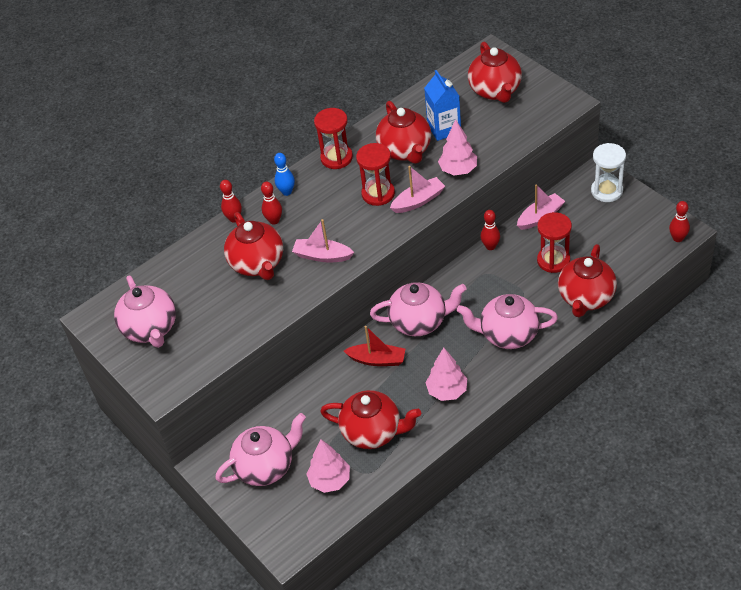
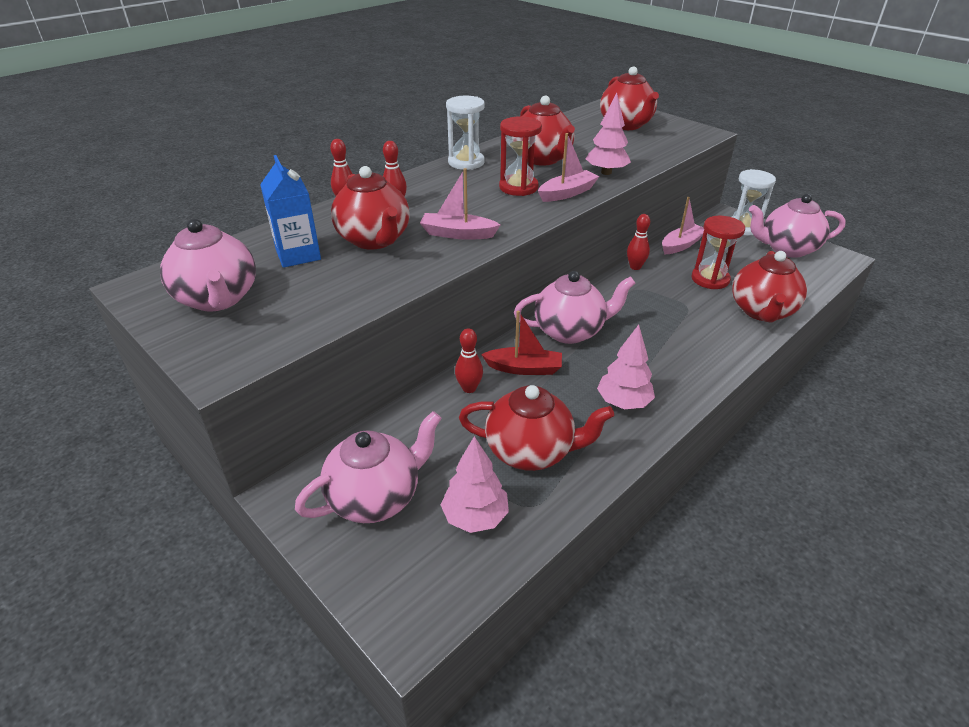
camera: 10 degrees left, 10 degrees down
blue bowling pin [274,153,295,196] -> none
red hourglass [314,108,353,169] -> white hourglass [446,96,485,170]
blue carton [424,70,461,141] -> blue carton moved to [260,155,321,268]
pink teapot [457,294,558,349] -> pink teapot moved to [749,194,846,258]
red bowling pin [669,201,690,242] -> red bowling pin moved to [455,328,483,393]

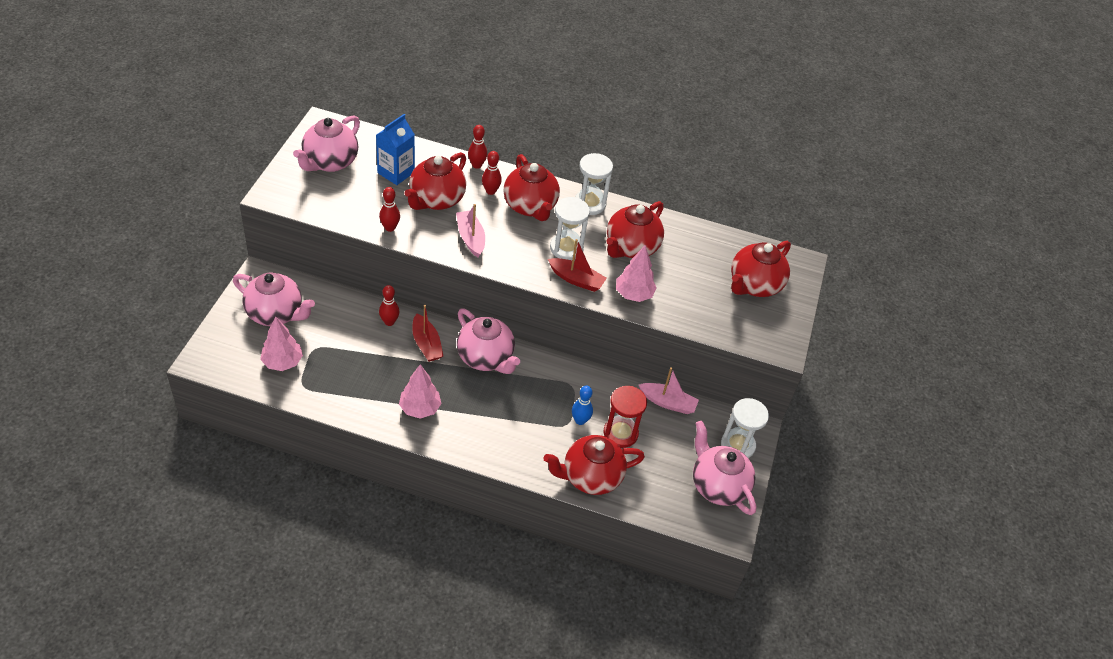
camera: 55 degrees right, 10 degrees up
red teapot [459,385,614,471] -> red teapot moved to [504,154,560,221]
red hourglass [499,116,542,196] -> white hourglass [550,197,590,260]
pink boat [538,133,600,202] -> red boat [548,239,607,292]
red bowling pin [627,214,650,270] -> red bowling pin moved to [379,187,400,232]
none -> blue bowling pin [572,386,593,425]

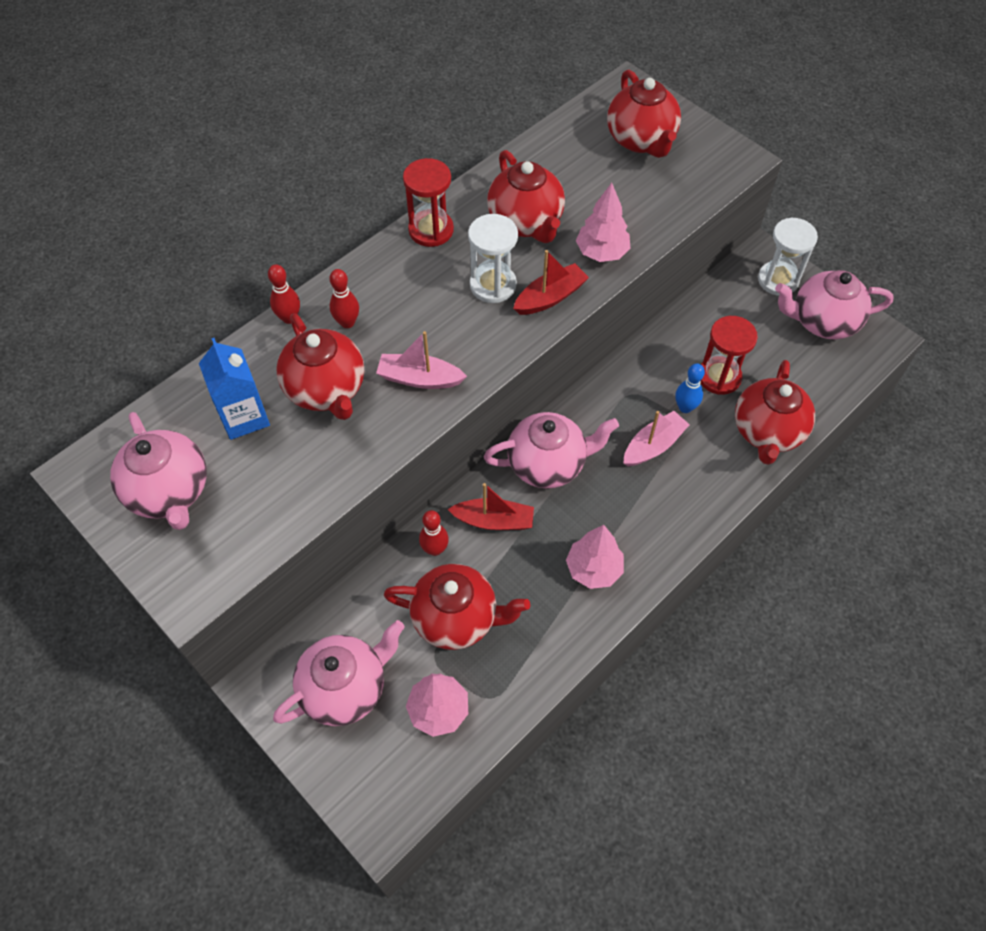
camera: 55 degrees left, 10 degrees up
red bowling pin [379,187,400,232] -> none
red teapot [504,154,560,221] -> red teapot moved to [384,564,530,650]
white hourglass [575,153,613,215] -> red hourglass [403,158,454,247]
pink boat [639,367,699,414] -> pink boat moved to [624,411,690,466]

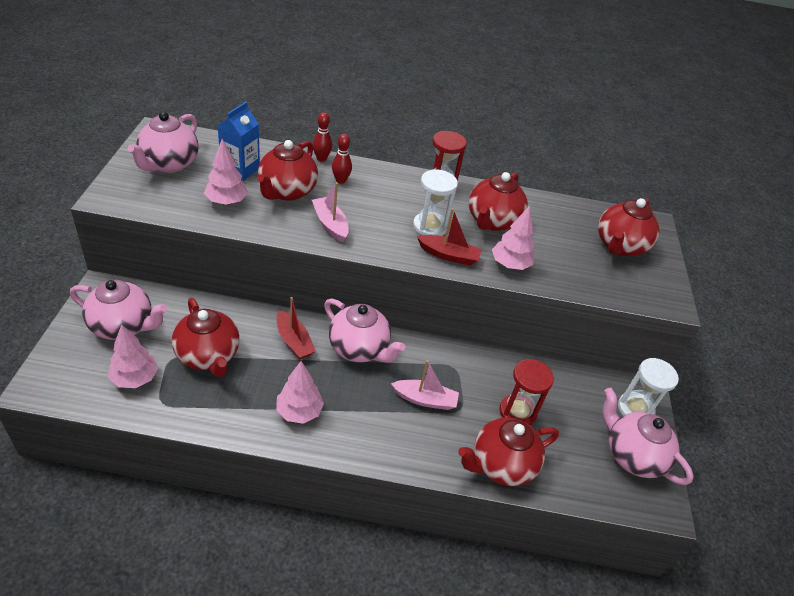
camera: 45 degrees right, 15 degrees down
red bowling pin [419,510,449,556] -> none
blue bowling pin [675,363,705,413] -> none
none -> pink tree [204,139,248,205]

